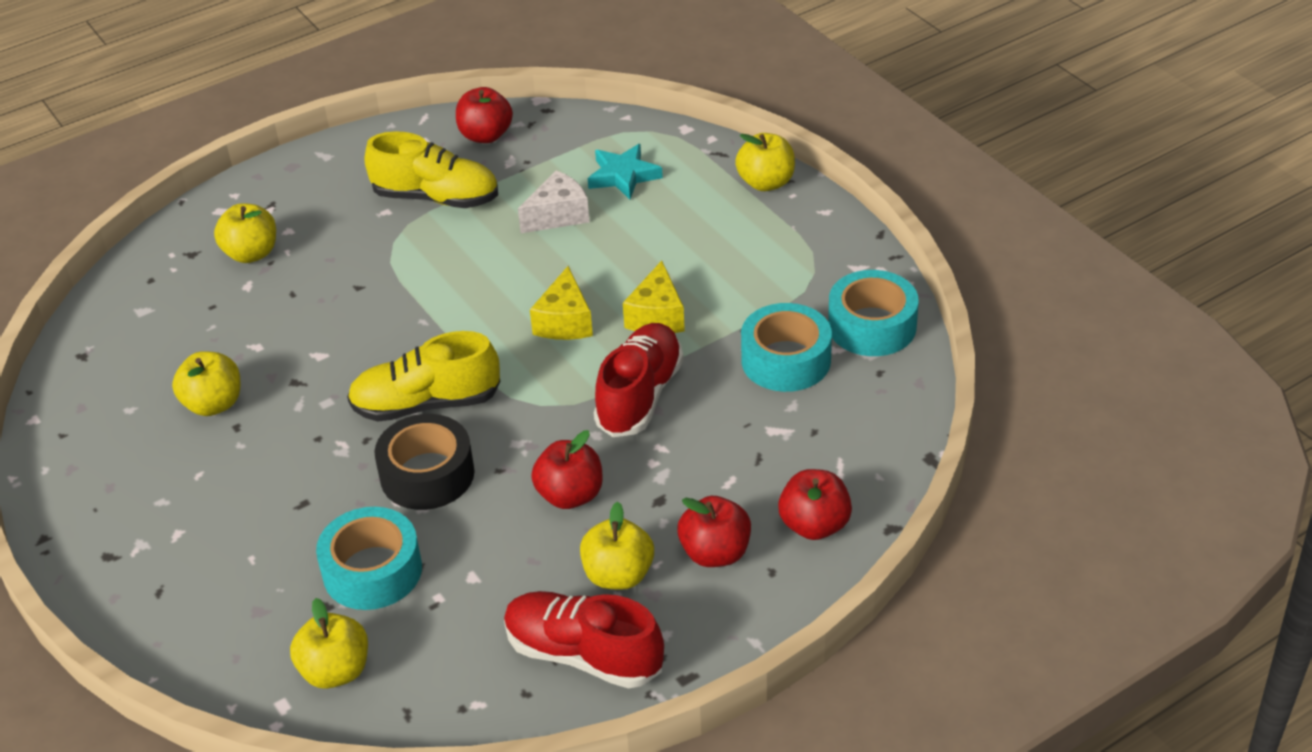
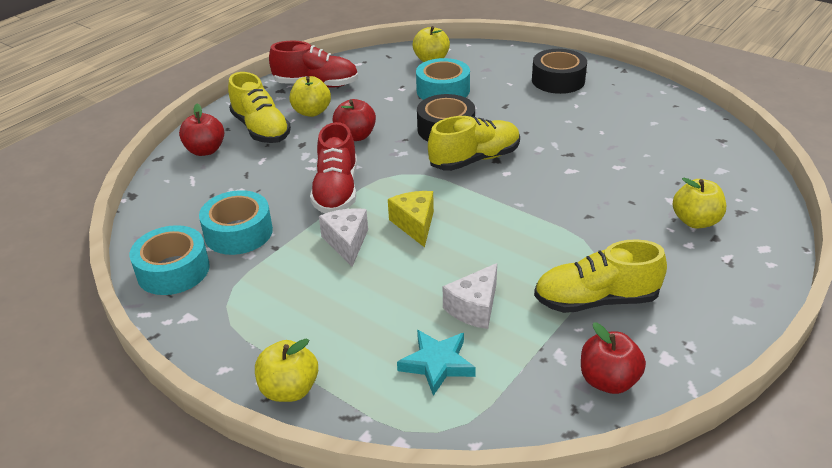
camera: 160 degrees right, 5 degrees down
yellow apple [172,351,240,416] -> none
yellow cheese [623,261,685,333] -> white cheese [319,208,368,267]
red apple [677,496,751,567] -> yellow shoe [228,72,291,143]
none -> black tape [532,49,587,94]

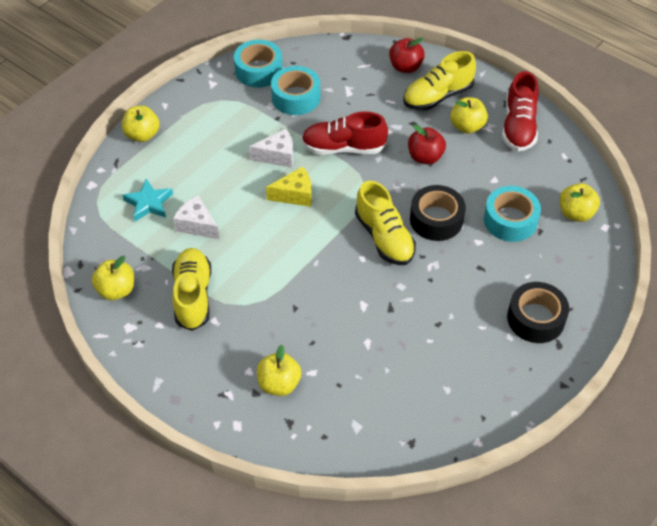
camera: 90 degrees right, 15 degrees up
red apple [581,323,646,394] -> yellow apple [92,256,134,300]

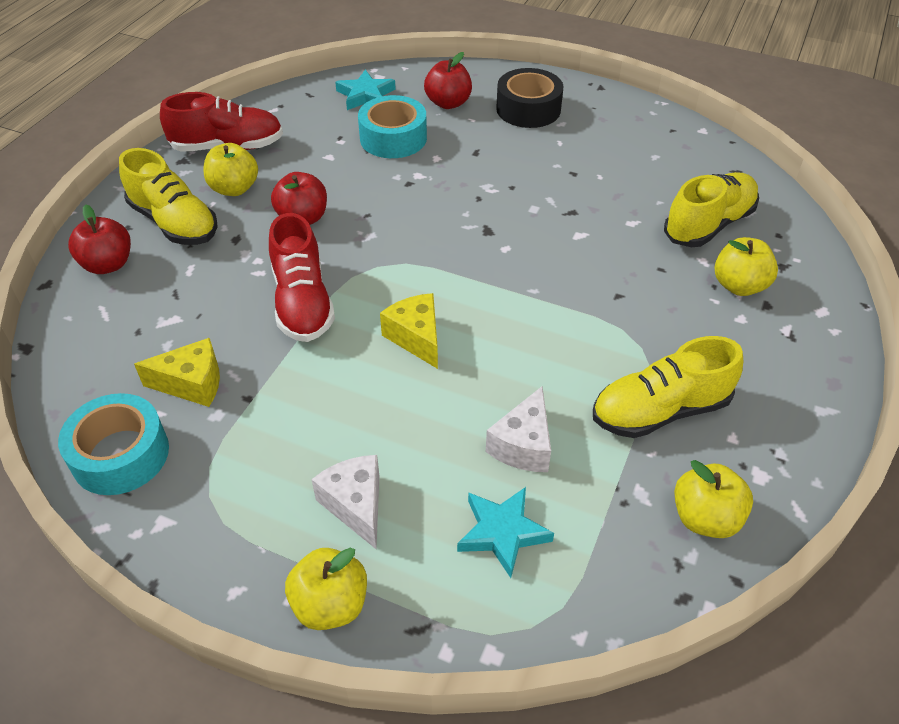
camera: 105 degrees left, 5 degrees down
white cheese [249,129,293,168] -> white cheese moved to [311,455,379,549]
turquoise tape [271,66,320,115] -> yellow cheese [134,338,220,407]
yellow shoe [355,181,416,265] -> yellow shoe moved to [664,172,759,247]
black tape [410,185,466,241] -> none
yellow apple [560,183,600,222] -> turquoise star [335,70,396,110]
none -> red apple [424,52,472,109]

